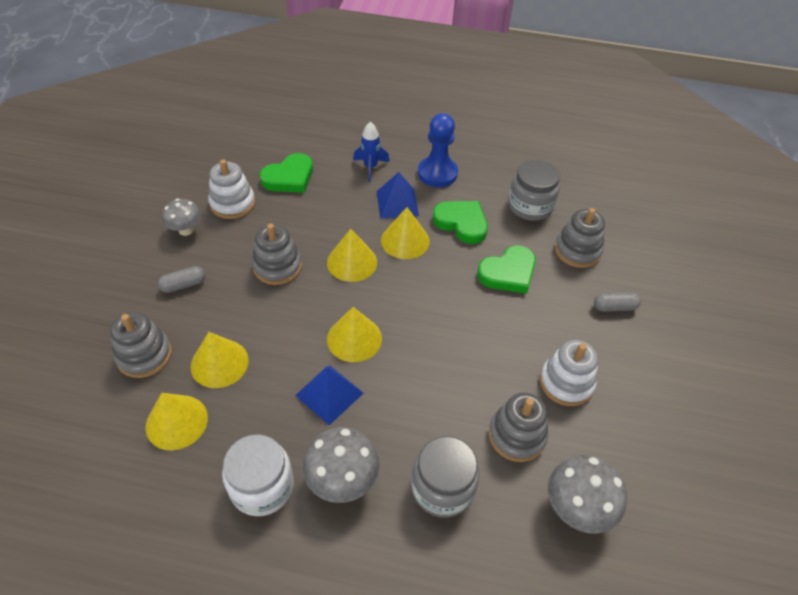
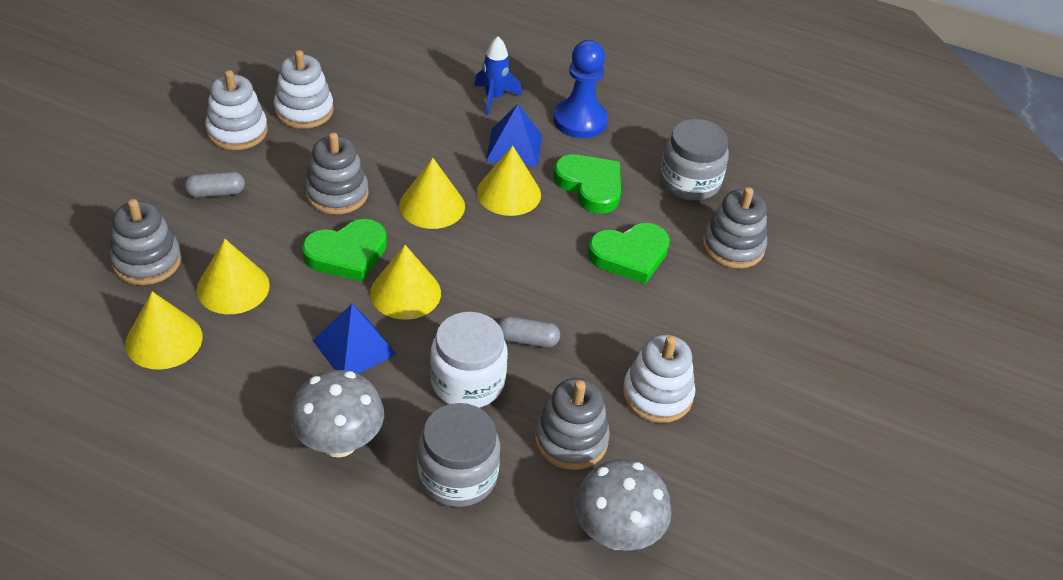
camera: 10 degrees right, 5 degrees down
grey mushroom [162,199,201,236] -> white stacking toy [205,70,268,150]
white jar [222,434,294,516] -> white jar moved to [430,312,508,408]
green heart [260,153,313,193] -> green heart moved to [302,219,387,282]
grey capsule [594,292,641,312] -> grey capsule moved to [498,316,560,348]

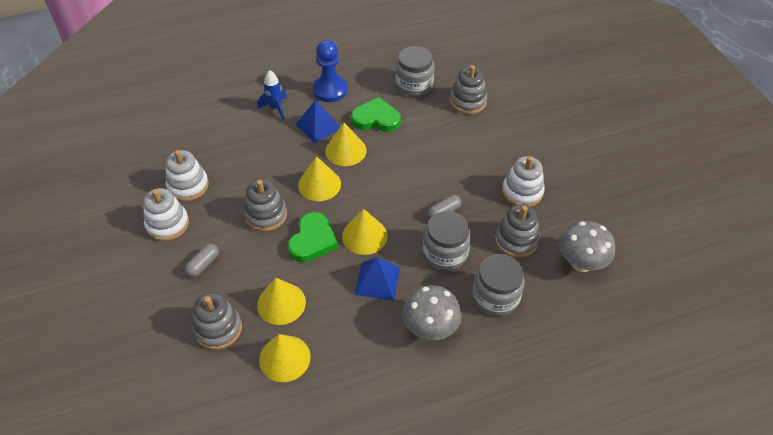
camera: 40 degrees left, 5 degrees up
white jar [430,312,508,408] -> grey jar [423,211,471,270]
green heart [588,223,670,284] -> none

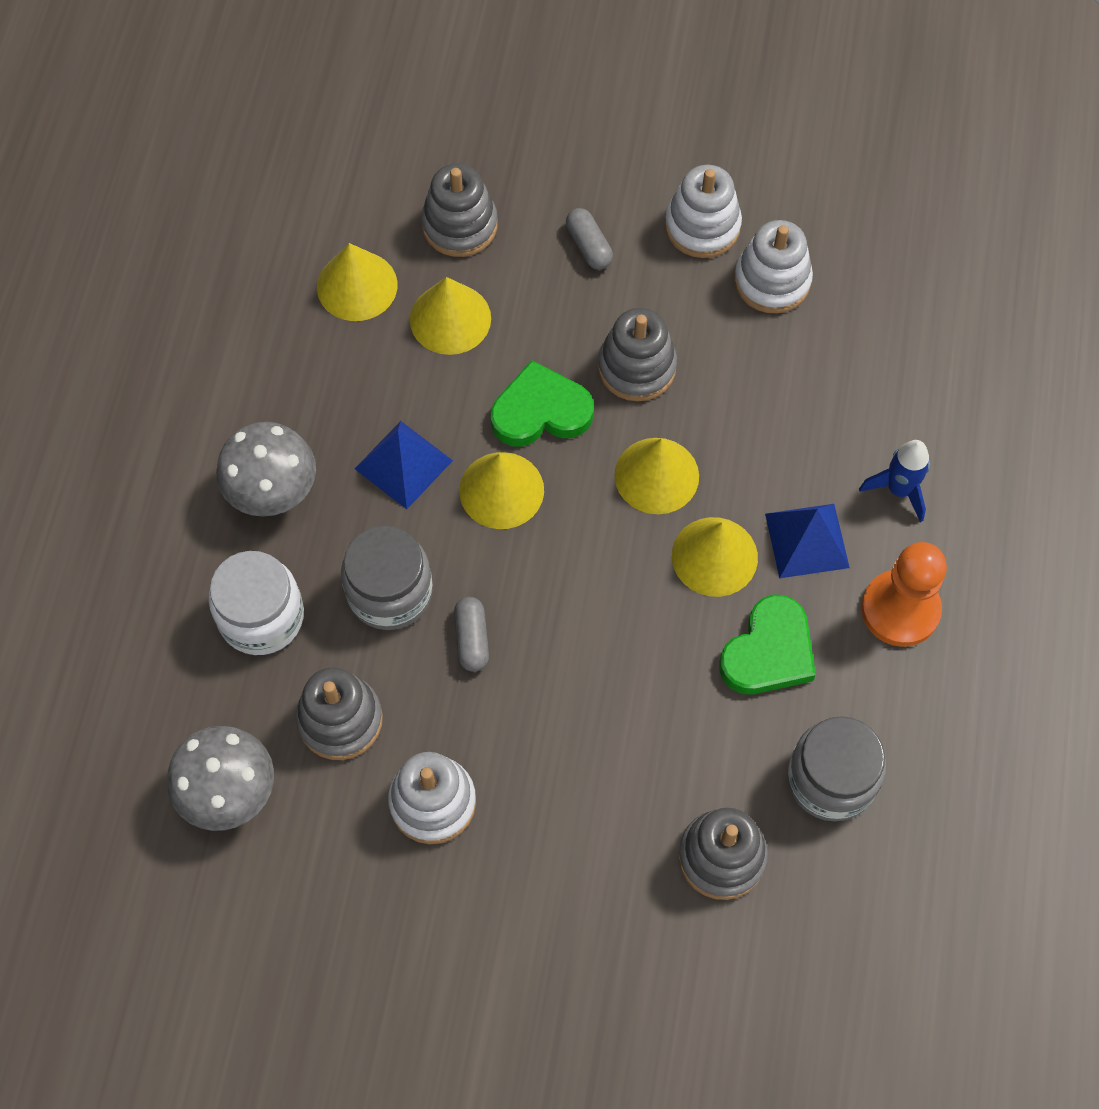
camera: 120 degrees right, 15 degrees up
green heart [288,212,338,262] -> green heart turned 120 degrees clockwise [491,360,594,447]
blue pawn [313,40,348,102] -> orange pawn [861,542,947,647]
grey jar [472,254,525,316] -> white jar [209,551,304,655]

